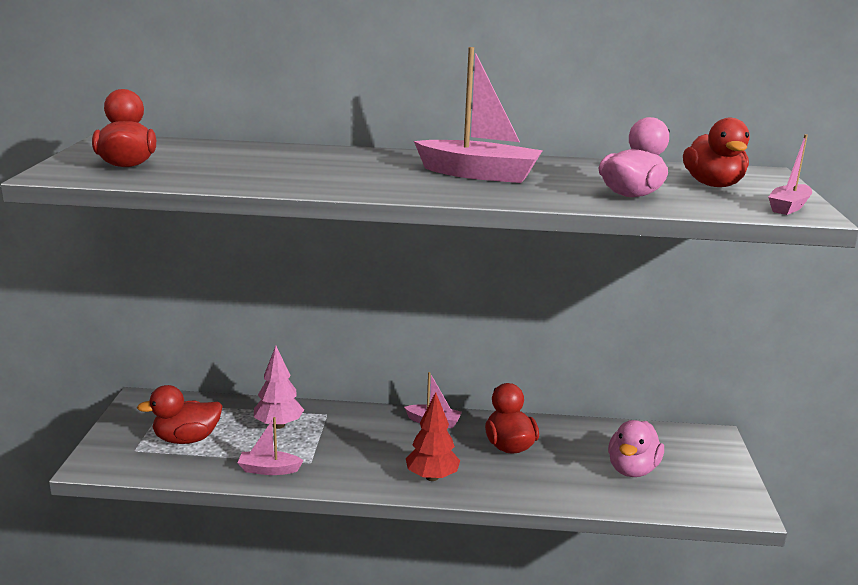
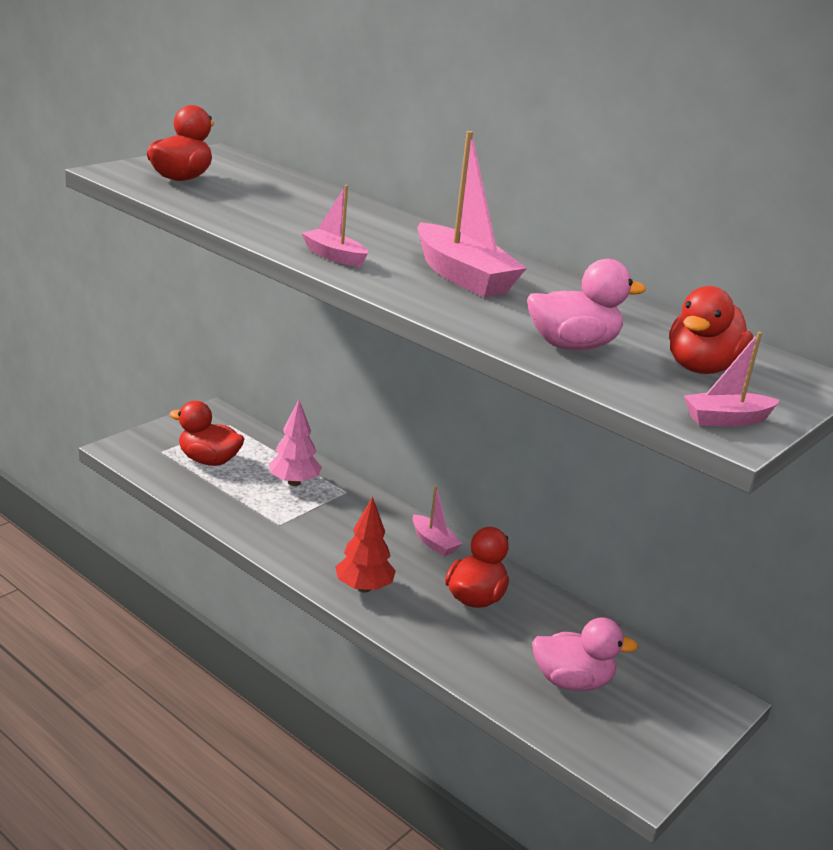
camera: 35 degrees right, 5 degrees up
pink boat [238,417,304,475] -> pink boat moved to [301,185,368,267]
pink duck [608,420,664,477] -> pink duck turned 150 degrees counterclockwise [532,617,638,691]

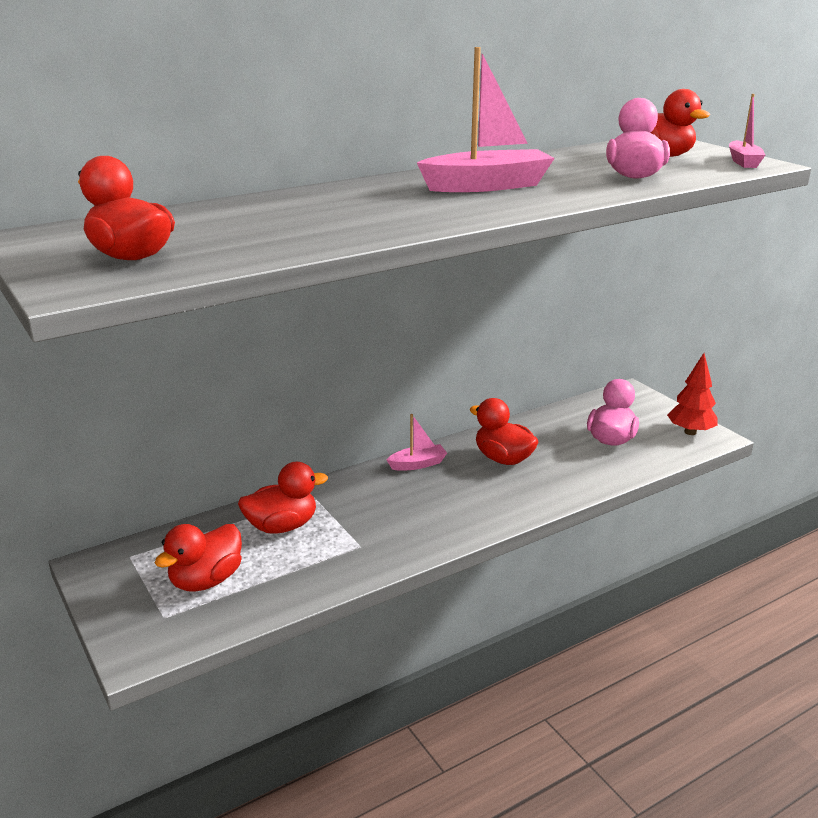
camera: 70 degrees left, 0 degrees up
pink tree [269,400,322,486] -> red duck [238,462,328,533]
pink boat [301,185,368,267] -> none
red tree [335,497,396,593] -> red tree moved to [667,353,718,435]

